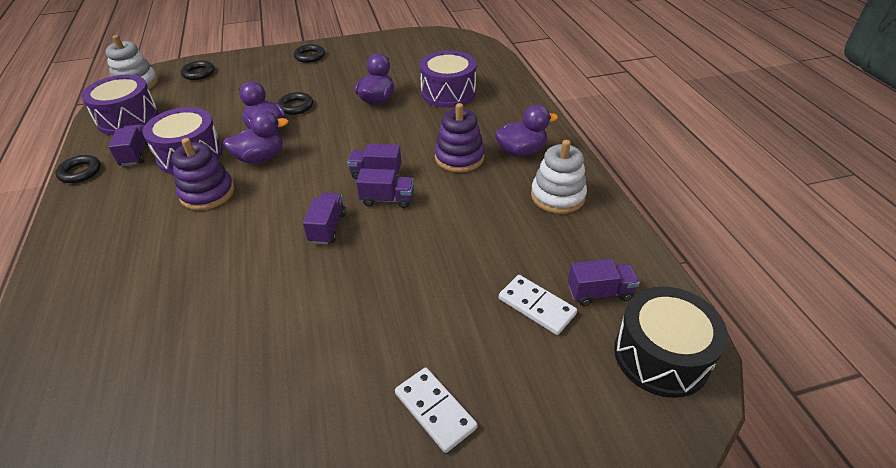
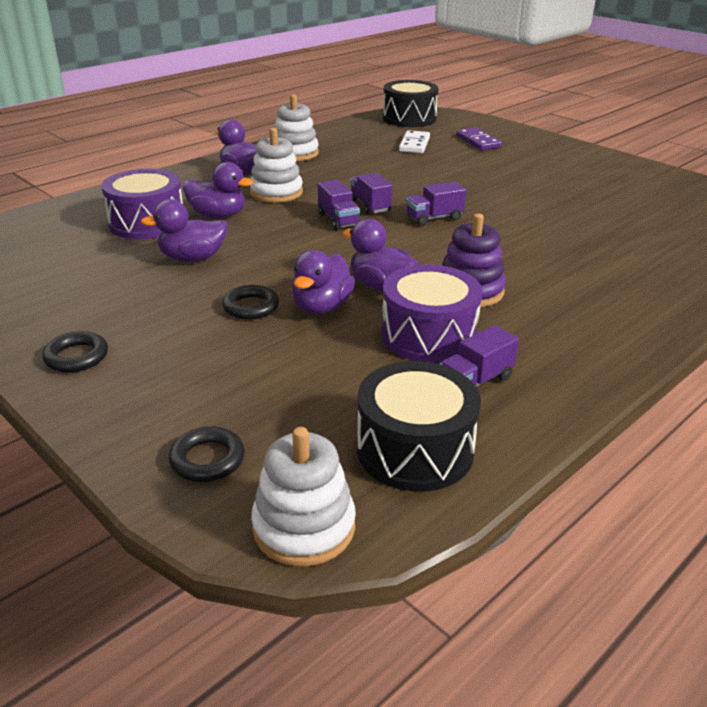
camera: 120 degrees left, 10 degrees down
black ring [55,155,101,183] -> none
purple drum [81,75,159,135] -> black drum [357,361,481,492]
white domino [395,368,477,453] -> none
purple stacking toy [434,103,485,173] -> white stacking toy [250,128,303,203]
purple truck [568,259,640,306] -> none
none -> purple duck [183,162,254,218]
none -> purple domino [456,127,502,150]

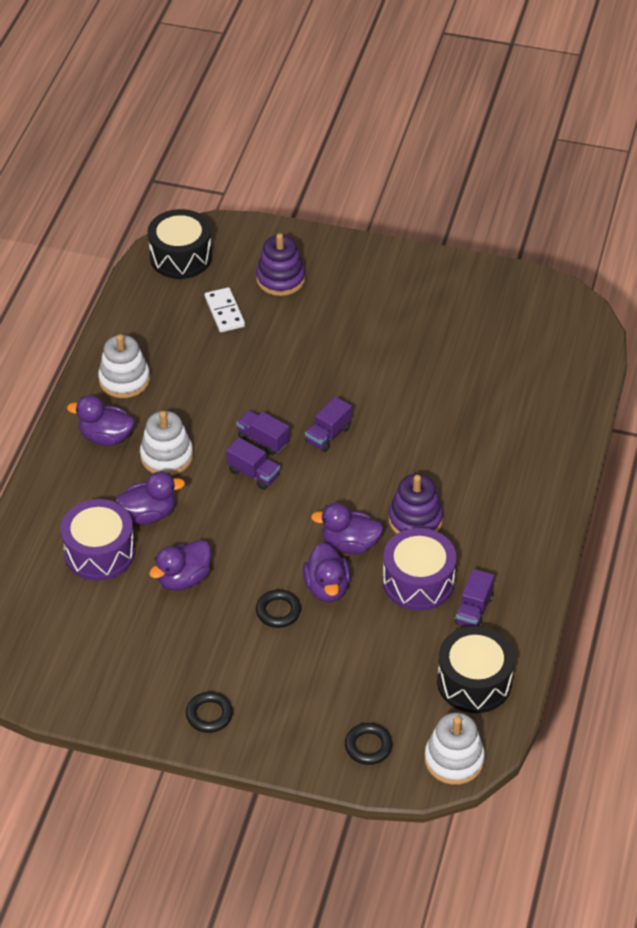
camera: 30 degrees left, 15 degrees up
purple domino [456,127,502,150] -> purple stacking toy [256,233,305,296]

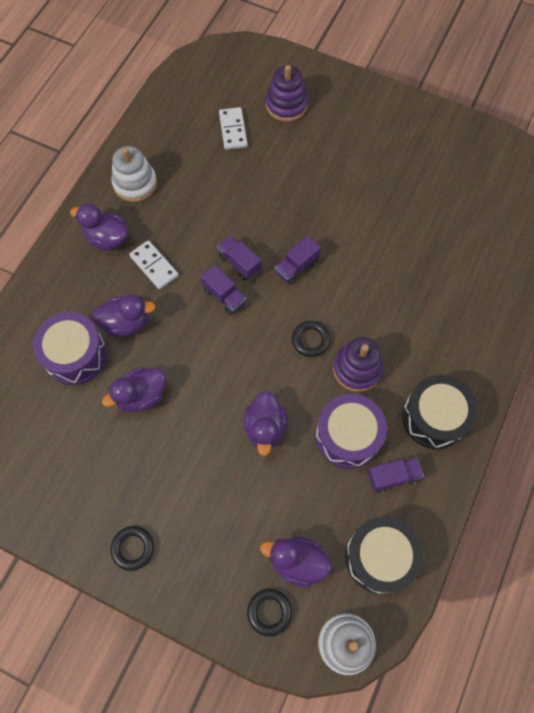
camera: 10 degrees right, 20 degrees up
white stacking toy [140,411,193,476] -> white domino [129,240,179,290]
black drum [148,209,212,279] -> black drum moved to [402,375,478,449]
black ring [256,589,301,628] -> black ring moved to [292,321,331,357]
purple duck [311,503,383,554] -> purple duck moved to [260,537,331,587]
purple truck [454,569,494,627] -> purple truck turned 135 degrees counterclockwise [367,457,424,493]

